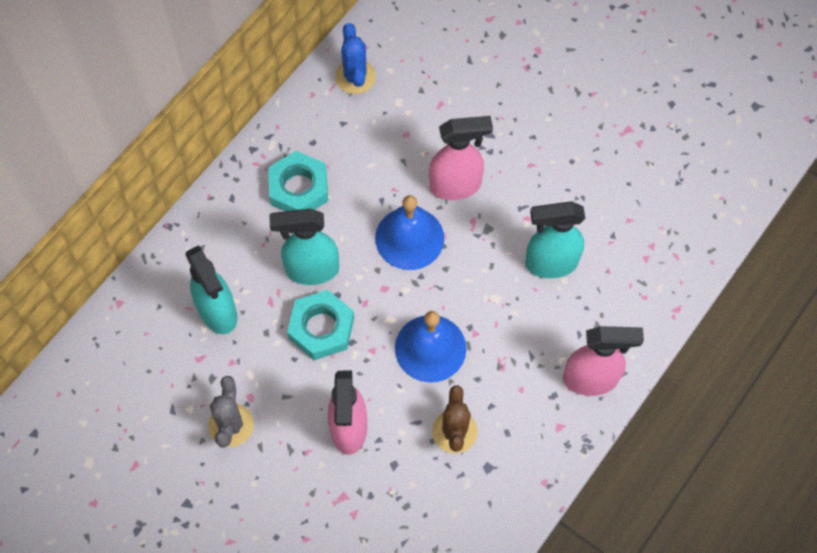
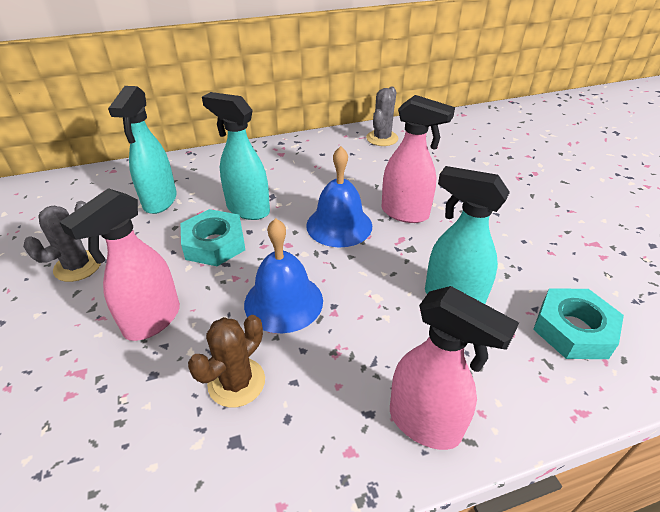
camera: 35 degrees right, 25 degrees down
turquoise nut [268,151,328,211] -> turquoise nut moved to [533,288,624,359]
blue cactus [335,23,376,94] -> grey cactus [366,87,398,146]

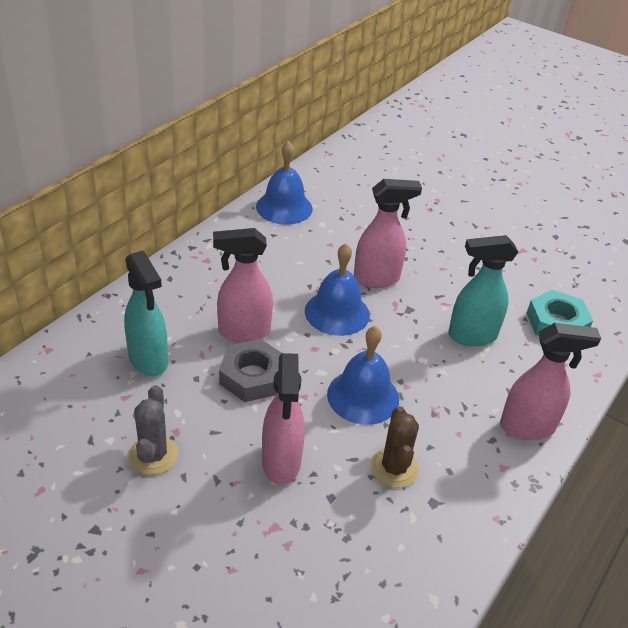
camera: 40 degrees left, 0 degrees up
turquoise nut [181,209,245,266] -> grey nut [219,339,282,402]
turquoise spray bottle [202,92,270,220] -> pink spray bottle [213,228,273,342]
grey cactus [366,87,398,146] -> blue bell [256,141,313,225]

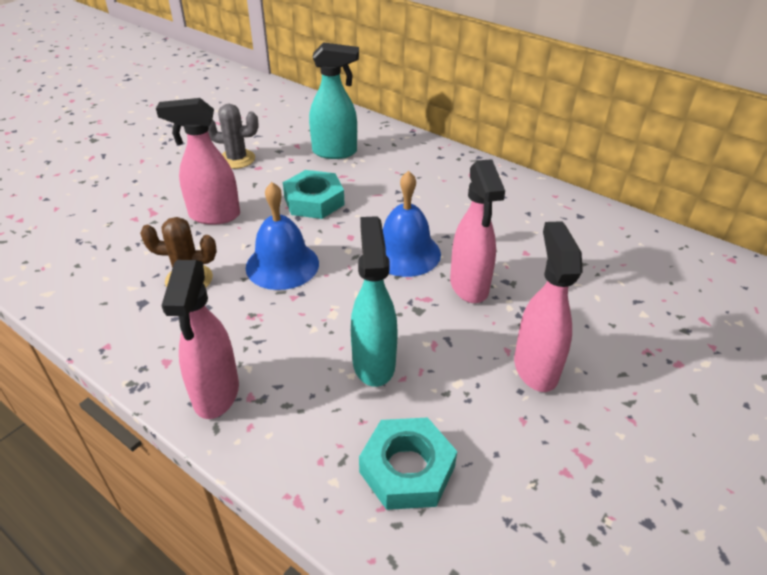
camera: 95 degrees right, 0 degrees up
turquoise spray bottle [124,250,168,376] -> turquoise spray bottle turned 150 degrees counterclockwise [309,42,359,159]
pink spray bottle [213,228,273,342] -> pink spray bottle moved to [514,221,583,392]
grey nut [219,339,282,402] -> turquoise nut [283,170,345,219]
blue bell [256,141,313,225] -> none

